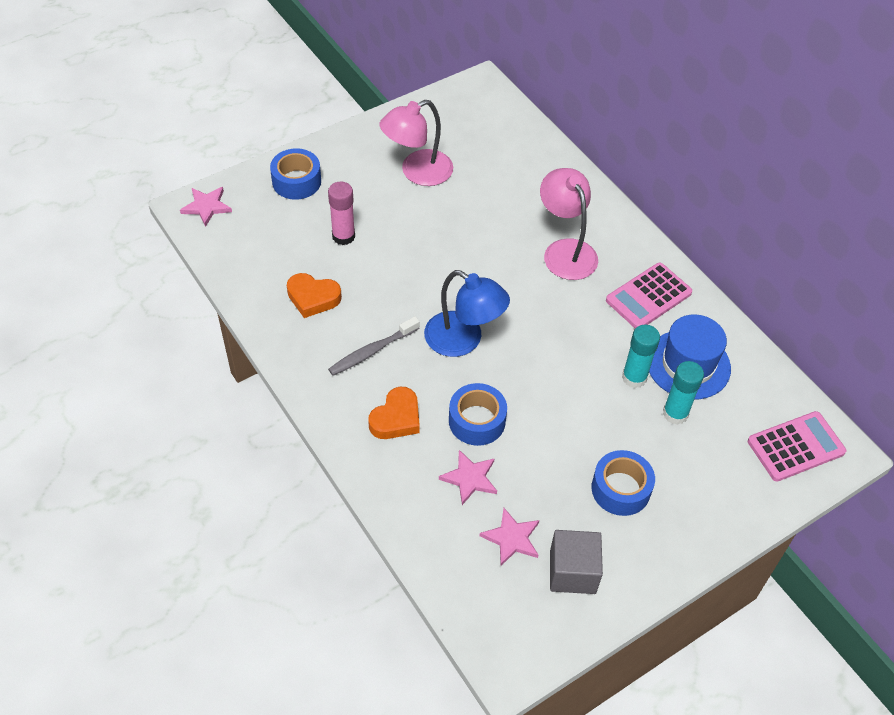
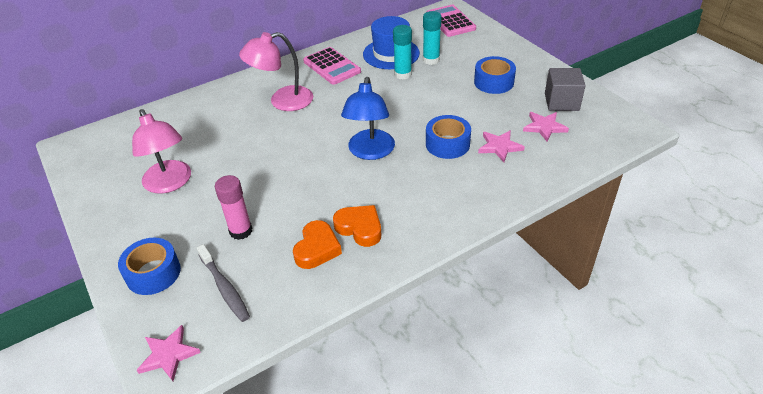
camera: 85 degrees left, 10 degrees down
grey toothbrush [328,316,420,376] -> grey toothbrush moved to [197,244,250,322]
orange heart [368,387,420,439] -> orange heart moved to [333,205,381,247]
blue lamp [424,270,510,357] -> blue lamp turned 150 degrees clockwise [341,77,395,160]

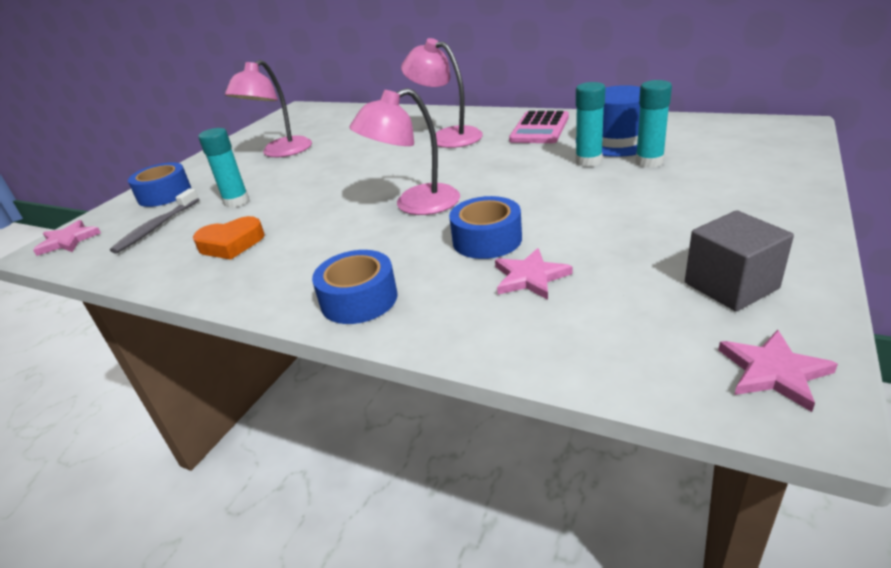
camera: 60 degrees right, 10 degrees down
pink glue stick [215,175,252,240] -> turquoise glue stick [198,128,249,208]
orange heart [333,205,381,247] -> none
blue lamp [341,77,395,160] -> pink lamp [349,88,460,215]
pink calculator [427,5,476,37] -> none
blue tape [474,56,516,94] -> blue tape moved to [312,250,397,324]
pink star [523,112,569,141] -> pink star moved to [718,330,838,412]

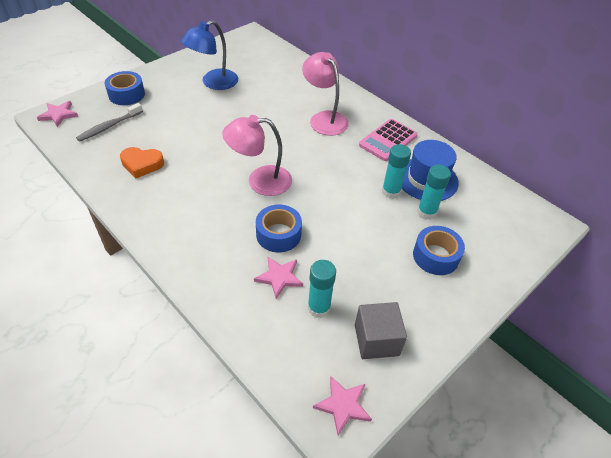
camera: 15 degrees right, 15 degrees up
turquoise glue stick [198,128,249,208] -> turquoise glue stick moved to [308,260,336,318]
pink lamp [225,60,312,157] -> blue lamp [181,20,238,90]
blue tape [312,250,397,324] -> blue tape moved to [413,226,465,275]

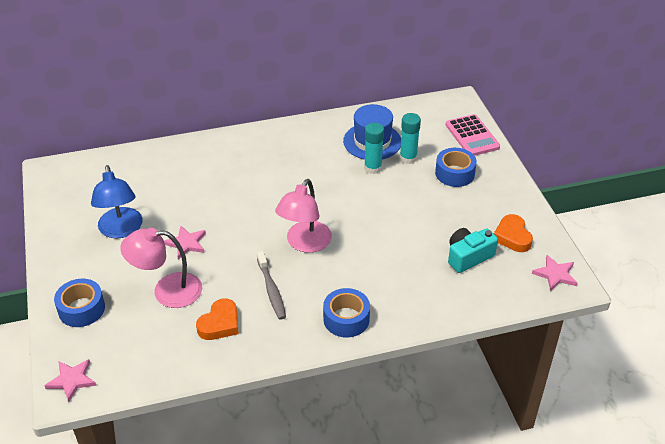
camera: 60 degrees left, 5 degrees down
grey toothbrush [76,103,143,142] -> grey toothbrush moved to [257,251,286,320]
pink star [254,257,303,299] -> pink star moved to [164,226,206,260]
blue tape [256,205,302,252] -> blue tape moved to [323,288,370,338]
pink lamp [302,52,349,136] -> pink lamp moved to [120,228,202,308]
turquoise glue stick [308,260,336,318] -> turquoise camera [448,228,498,273]
grey cube [355,302,407,359] -> orange heart [494,214,533,252]
pink calculator [359,119,418,161] -> pink calculator moved to [446,114,500,156]

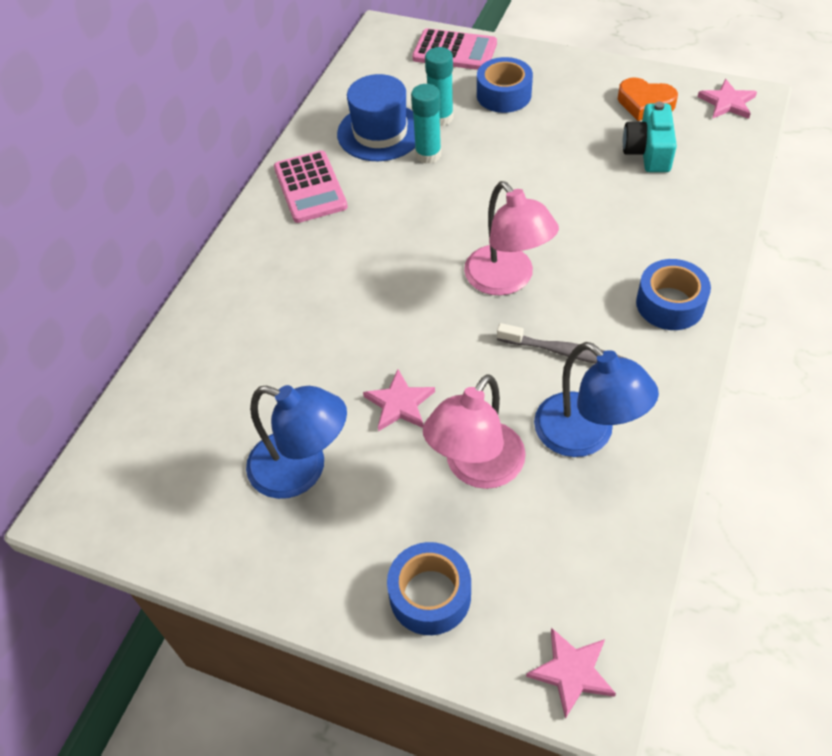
camera: 50 degrees left, 10 degrees up
orange heart [196,298,239,340] -> blue lamp [534,342,659,457]
none -> pink calculator [274,150,348,223]

